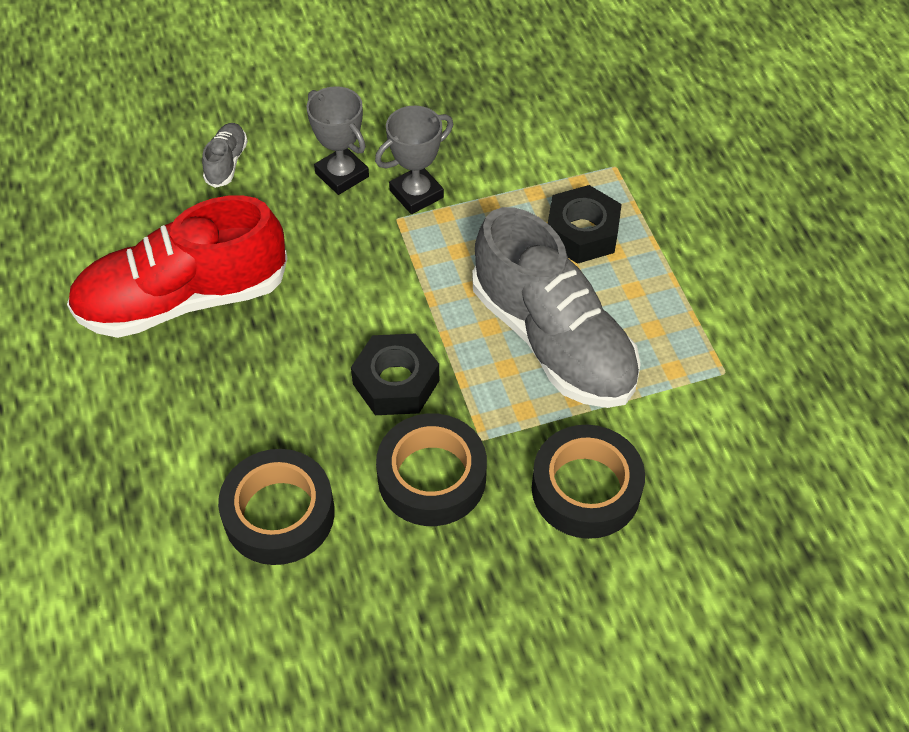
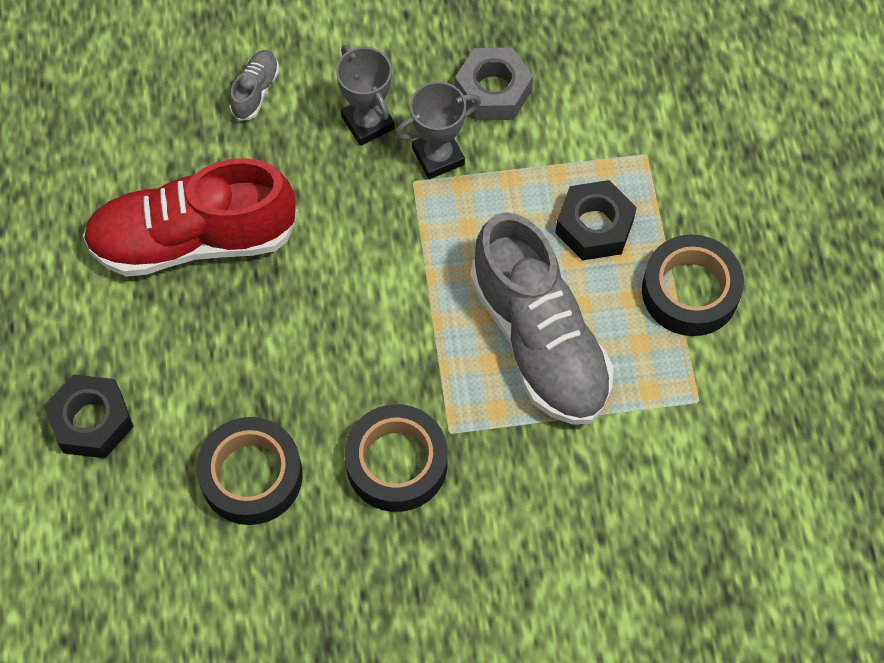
camera: 10 degrees right, 10 degrees up
black nut [351,334,439,415] -> black nut moved to [44,374,134,458]
black tape [532,425,645,539] -> black tape moved to [642,235,744,336]
none -> grey nut [455,48,533,120]

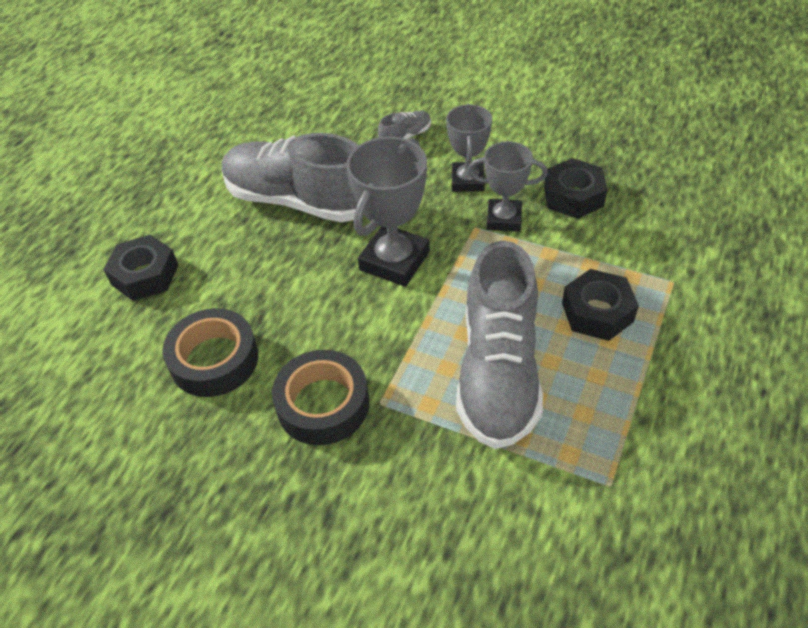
camera: 35 degrees right, 15 degrees down
red shoe [83,158,298,277] -> grey shoe [221,133,359,222]
grey nut [455,48,533,120] -> black nut [544,158,607,219]
black tape [642,235,744,336] -> none
none -> grey trophy [346,137,430,287]

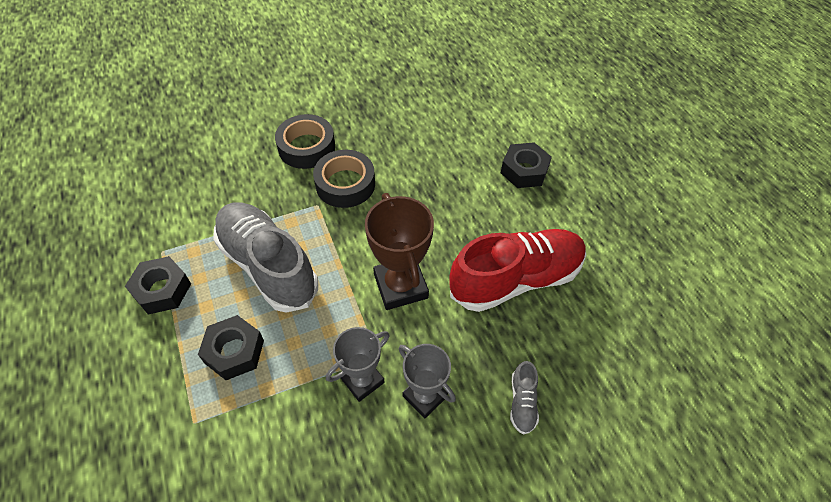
camera: 130 degrees right, 5 degrees up
black tape [162,308,258,397] -> black tape moved to [275,114,335,169]
grey shoe [221,133,359,222] -> red shoe [449,229,586,312]
grey trophy [346,137,430,287] -> brown trophy [365,193,434,310]
black nut [544,158,607,219] -> black nut moved to [125,256,191,314]

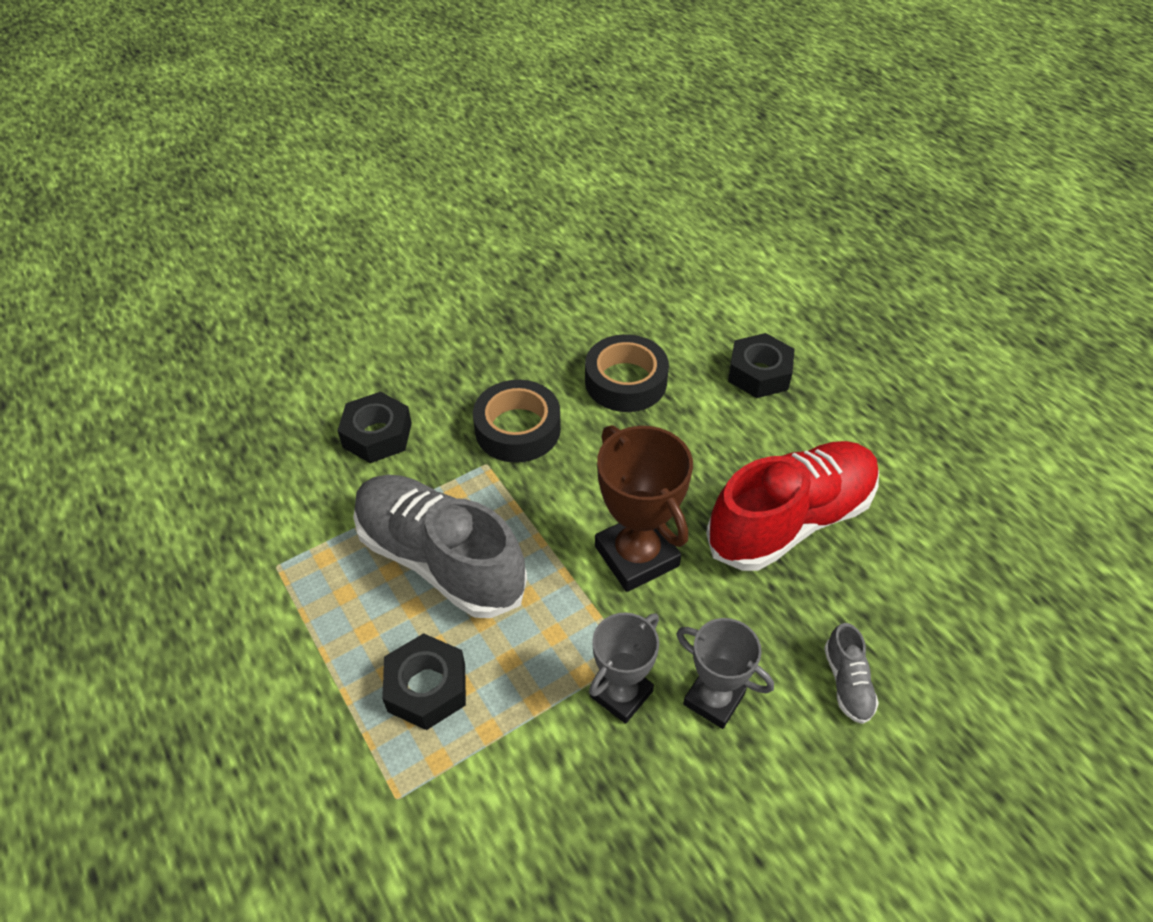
camera: 10 degrees left, 5 degrees down
black nut [125,256,191,314] -> black nut moved to [338,392,412,463]
black tape [275,114,335,169] -> black tape moved to [585,334,669,412]

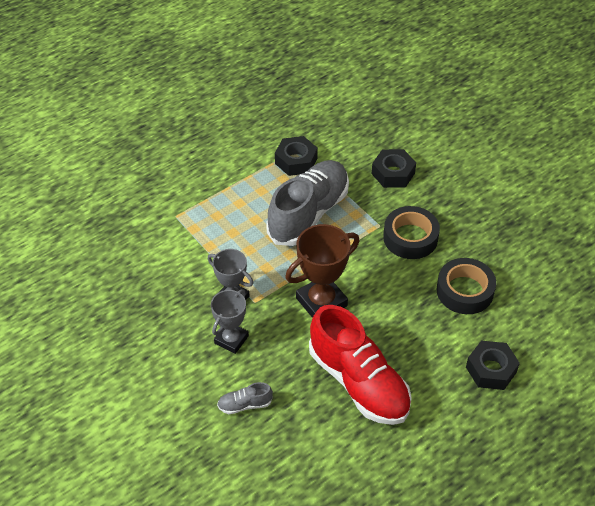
camera: 85 degrees right, 0 degrees up
black nut [382,633,466,730] -> black nut moved to [275,136,318,176]

